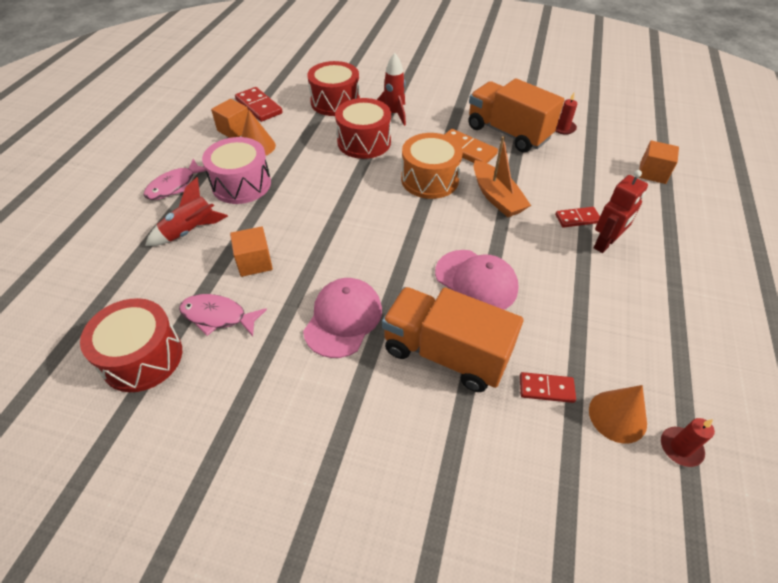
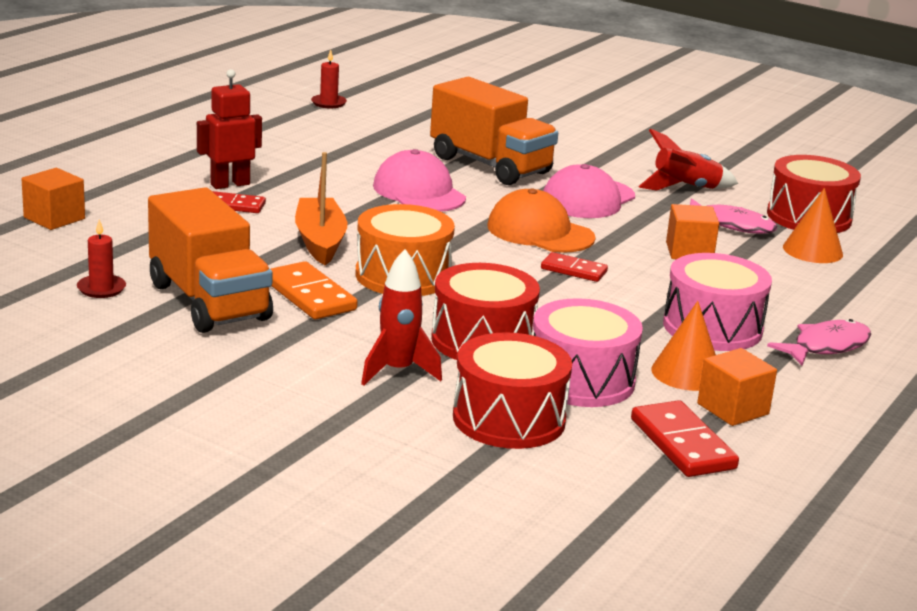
camera: 165 degrees left, 25 degrees down
red rocket [145,177,228,246] -> red rocket moved to [638,129,738,191]
red domino [520,372,576,403] -> red domino moved to [541,252,608,282]
orange cone [589,385,647,444] -> orange cone moved to [783,188,843,263]
none -> orange cap [487,189,596,253]
none -> pink drum [533,298,643,407]

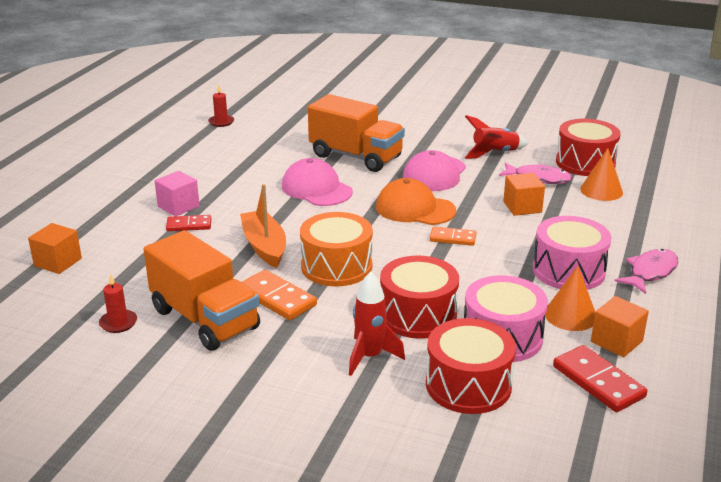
camera: 10 degrees left, 5 degrees up
red robot [197,69,262,189] -> pink cube [155,171,200,216]
red domino [541,252,608,282] -> orange domino [430,227,476,246]

